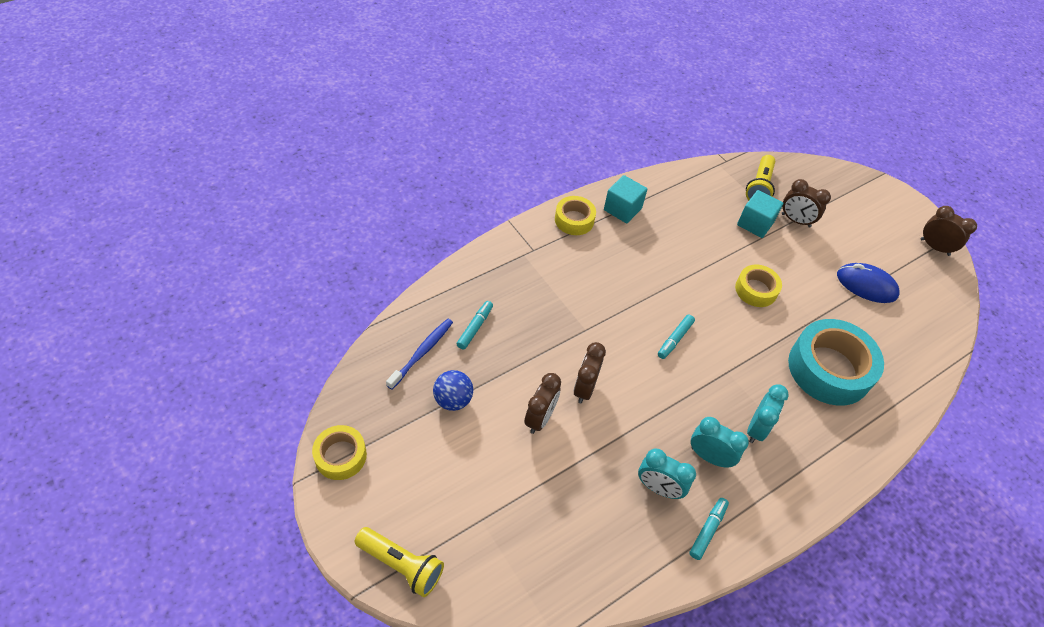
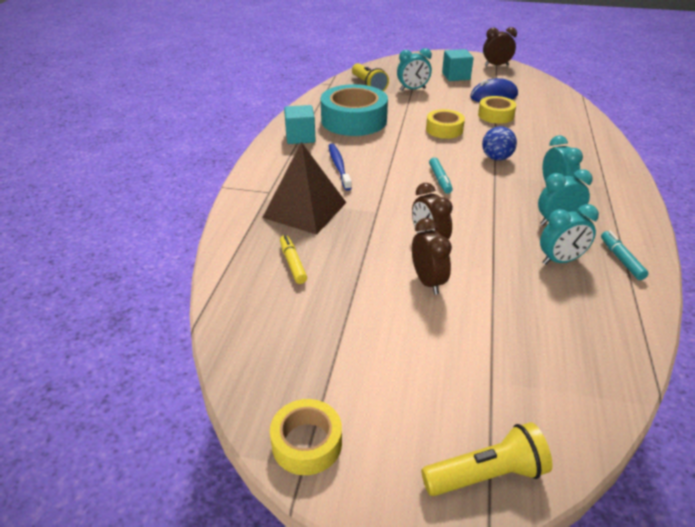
camera: 40 degrees left, 15 degrees down
blue toothbrush [386,319,453,390] -> blue toothbrush moved to [329,144,352,191]
blue ball [433,370,473,411] -> blue ball moved to [482,126,517,160]
turquoise marker [456,301,493,350] -> yellow marker [280,235,307,284]
yellow tape [555,196,596,235] -> yellow tape moved to [478,96,516,124]
turquoise cube [737,190,783,238] -> turquoise cube moved to [442,49,473,81]
brown clock [782,179,831,228] -> turquoise clock [397,48,432,91]
turquoise tape [788,319,884,406] -> turquoise tape moved to [321,84,388,136]
none -> brown pyramid [262,142,347,235]

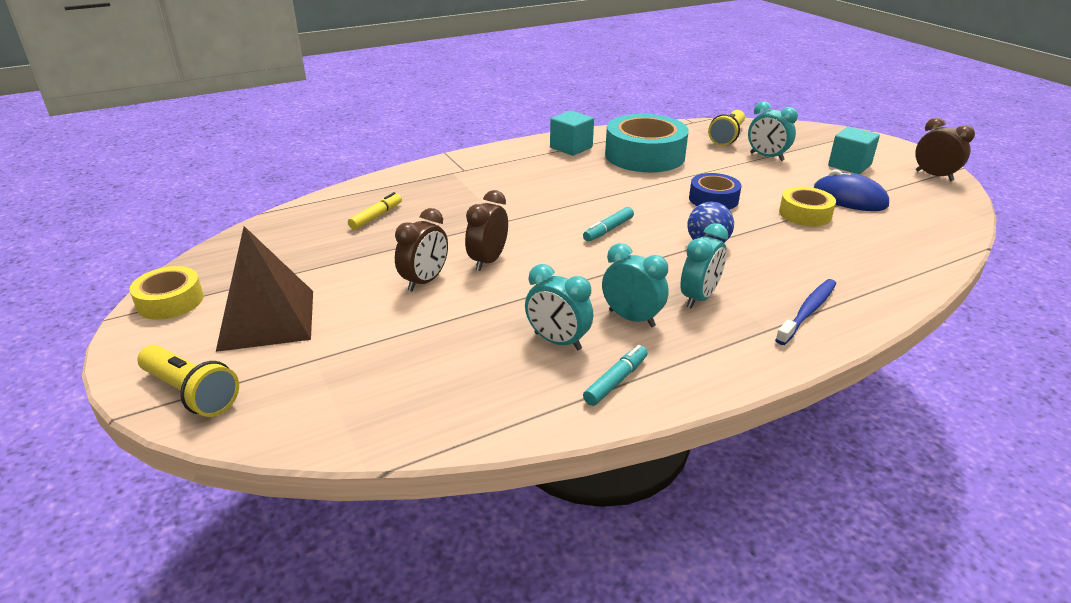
camera: 50 degrees right, 5 degrees down
brown pyramid [262,142,347,235] -> brown pyramid moved to [216,226,313,352]
blue toothbrush [329,144,352,191] -> blue toothbrush moved to [775,279,836,345]
yellow tape [426,109,465,139] -> blue tape [689,173,741,210]

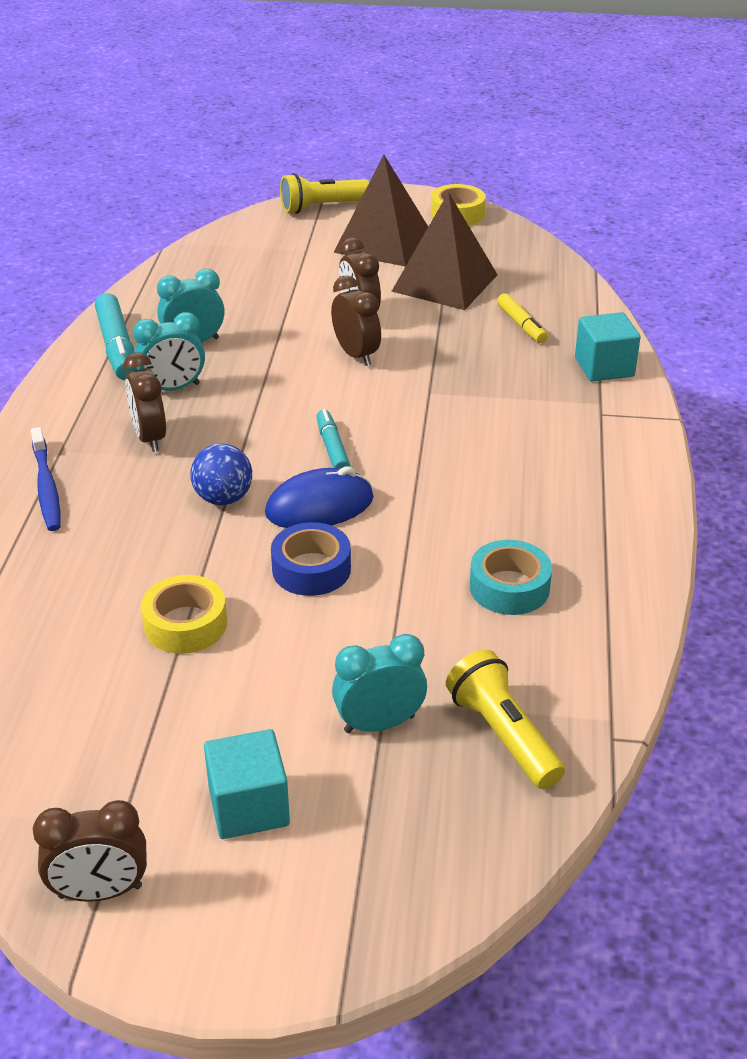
camera: 125 degrees right, 5 degrees up
turquoise cube [550,110,594,156] -> turquoise cube moved to [575,312,641,382]
turquoise marker [583,345,648,406] -> turquoise marker [95,293,137,380], size x1.63
turquoise tape [605,114,689,172] -> turquoise tape [470,540,552,615], size x0.55
turquoise clock [680,223,728,309] -> brown clock [123,353,166,452]
blue mouse [813,169,889,211] -> blue mouse moved to [265,466,374,528]
none -> brown pyramid [392,192,498,310]

